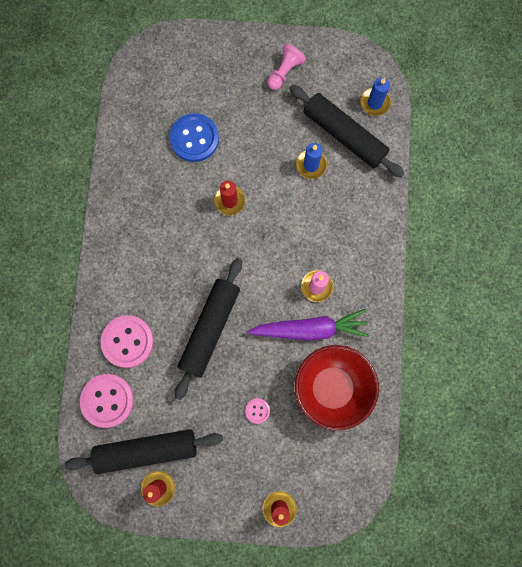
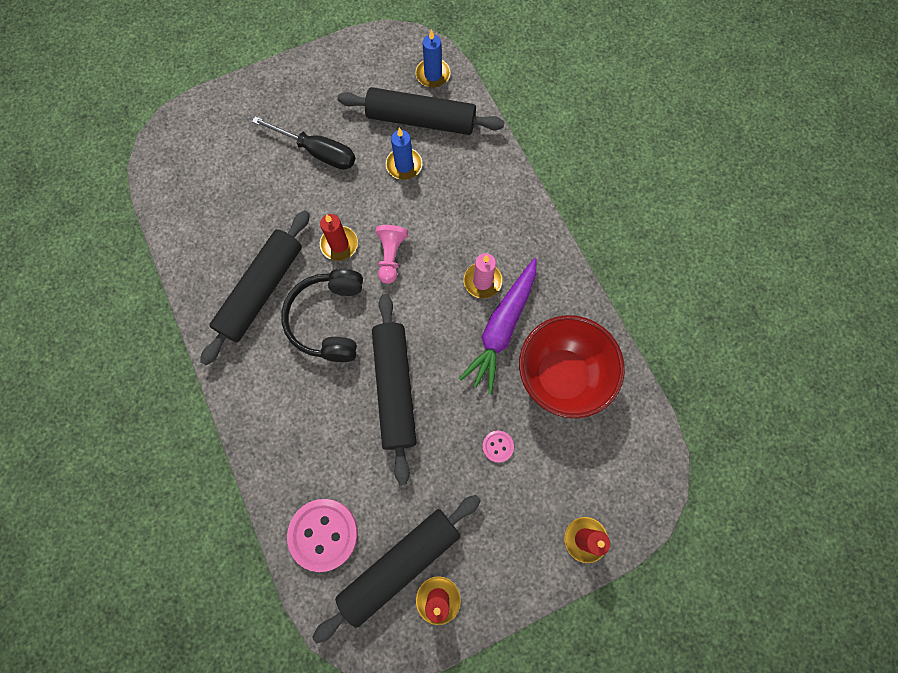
camera: 30 degrees left, 5 degrees down
pink button [100,315,154,368] -> none
blue button [169,113,219,162] -> none
purple carrot [247,309,370,341] -> purple carrot turned 150 degrees clockwise [459,258,537,394]
pink pawn [268,44,306,90] -> pink pawn moved to [375,225,408,284]
none -> black rolling pin [200,210,310,366]
none -> black screwdriver [252,116,355,170]
none -> black headphones [281,269,363,362]

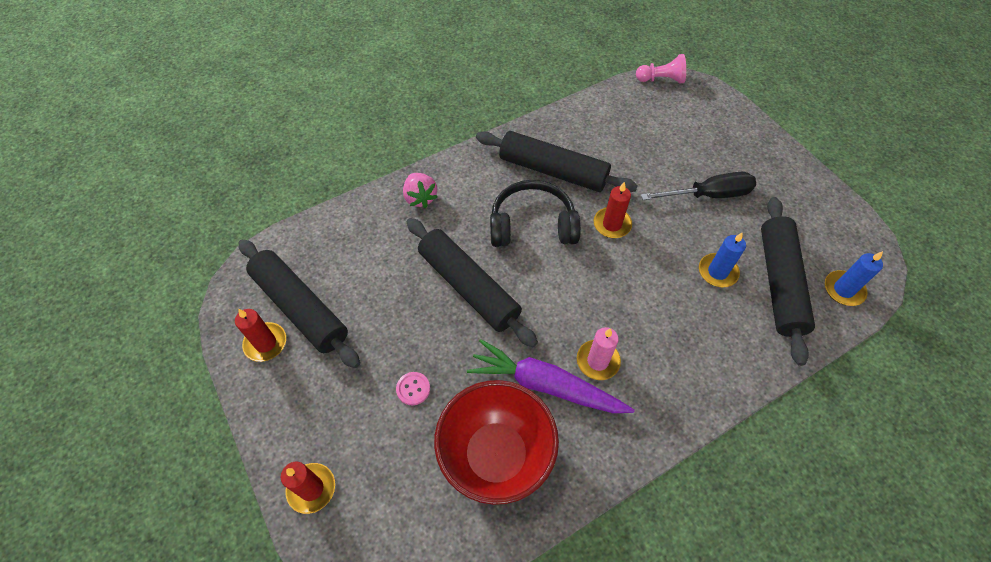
camera: 85 degrees right, 15 degrees down
black screwdriver [252,116,355,170] -> black screwdriver turned 120 degrees counterclockwise [641,172,756,200]
pink button [287,499,358,572] -> none
black rolling pin [372,294,417,485] -> black rolling pin turned 60 degrees clockwise [407,218,538,347]
pink pawn [375,225,408,284] -> pink pawn moved to [636,54,686,84]
none -> pink strawberry [403,173,438,208]

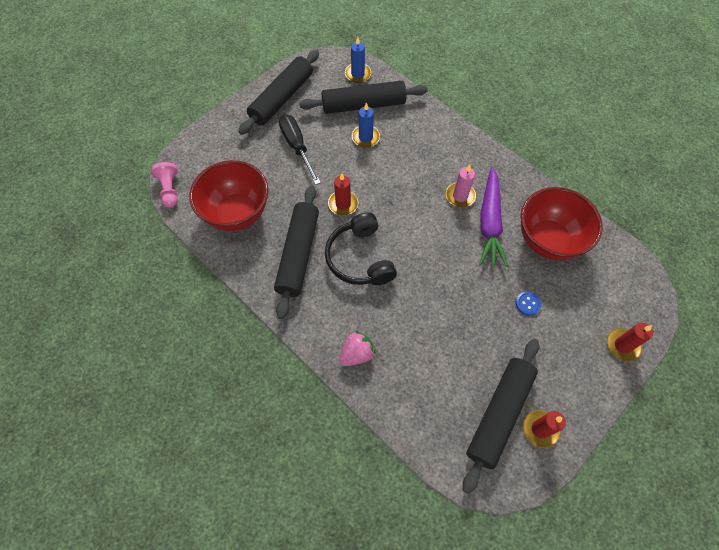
camera: 105 degrees left, 5 degrees up
pink button [396,372,430,405] -> blue button [516,291,542,316]
black rolling pin [407,218,538,347] -> black rolling pin moved to [238,50,319,135]
none -> red bowl [190,160,268,231]

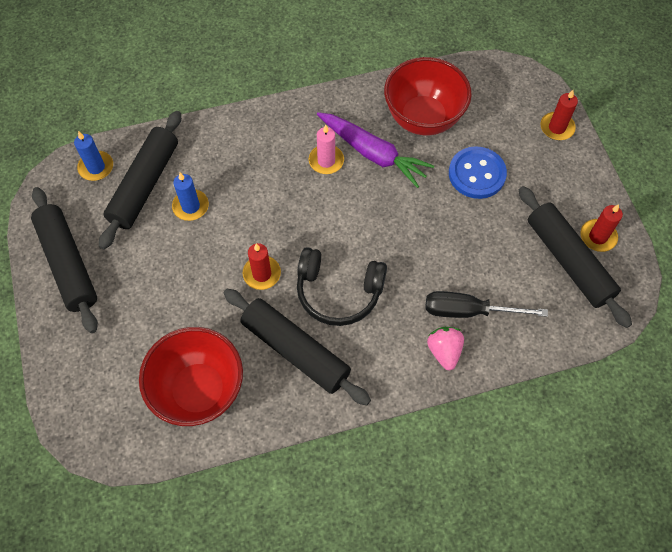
camera: 60 degrees left, 0 degrees up
pink pawn [151,162,178,208] -> none
black screwdriver [279,114,321,185] -> black screwdriver moved to [426,291,548,318]
blue button [516,291,542,316] -> blue button [449,146,507,199], size x2.12

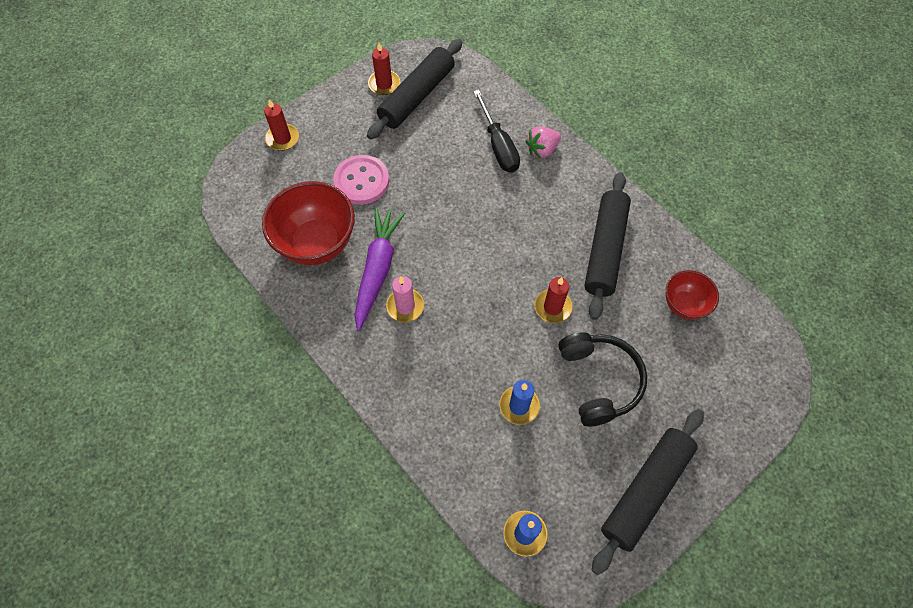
camera: 115 degrees left, 0 degrees up
black rolling pin [99,111,181,249] -> none
red bowl [139,327,243,426] -> red bowl [666,270,719,320], size x0.56
black headphones [297,247,387,326] -> black headphones moved to [559,332,647,427]
blue button [449,146,507,199] -> pink button [333,155,389,205]

